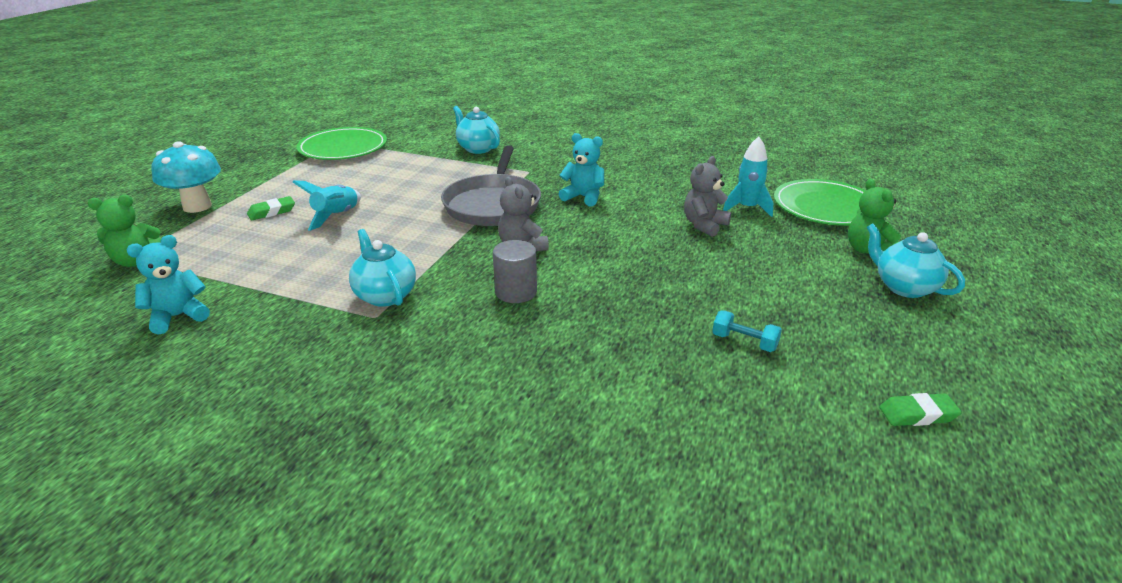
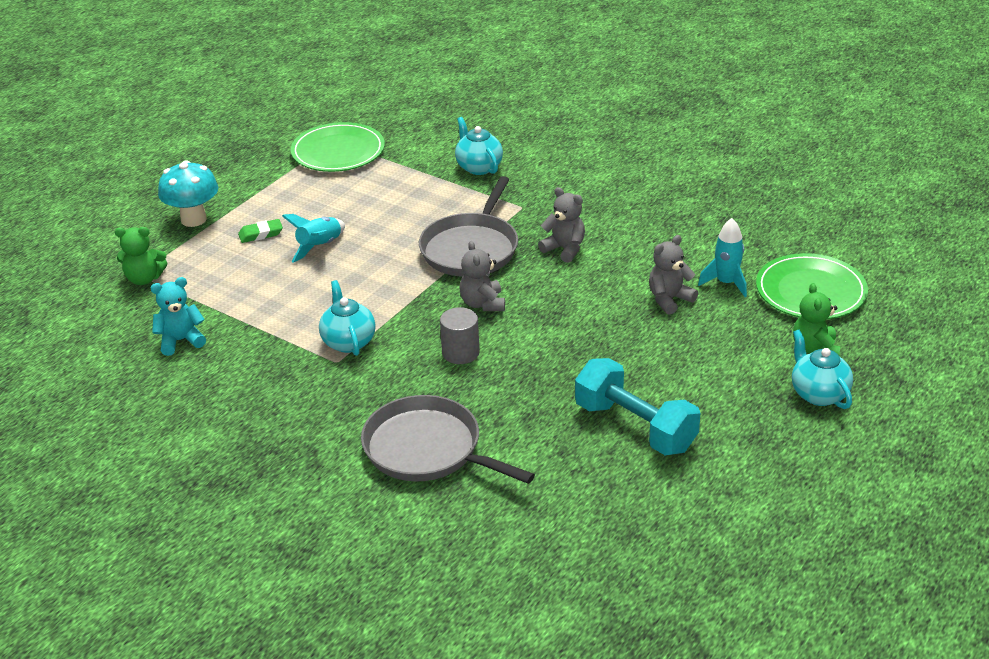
camera: 15 degrees right, 5 degrees up
turquoise teddy bear [559,133,604,207] -> grey teddy bear [538,187,585,263]
turquoise dumbbell [712,310,782,352] -> turquoise dumbbell [575,358,700,455], size x2.32
green eraser [879,393,962,426] -> none
none -> grey pan [361,395,535,484]

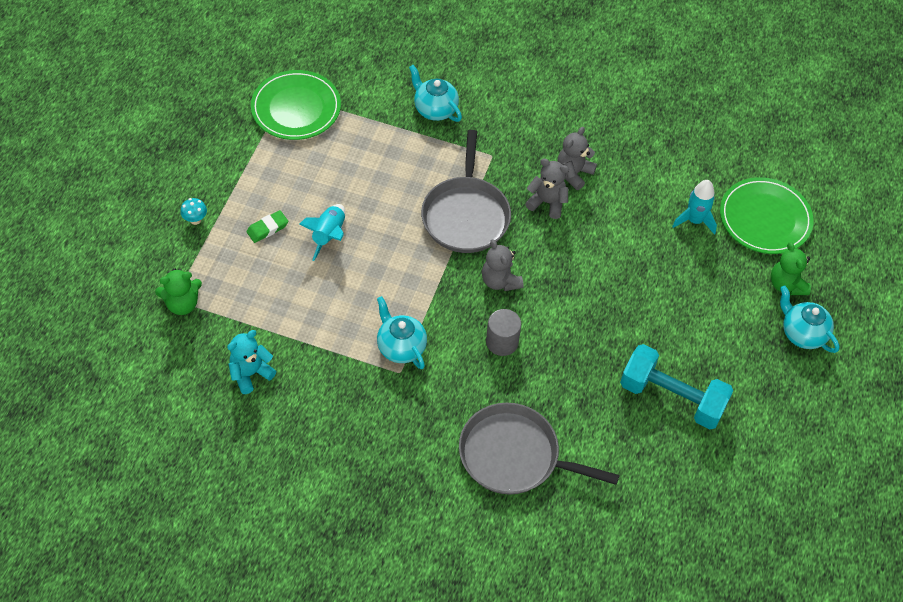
camera: 20 degrees left, 20 degrees up
turquoise mushroom [158,160,218,227] -> turquoise mushroom [180,198,207,225], size x0.47
grey teddy bear [649,235,698,315] -> grey teddy bear moved to [557,127,597,190]

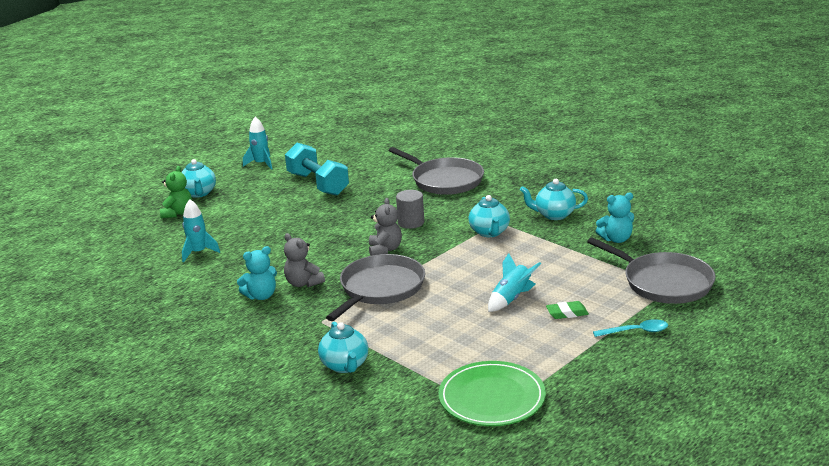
camera: 150 degrees left, 30 degrees down
green teddy bear [155,268,202,315] -> grey pan [587,237,716,304]
turquoise mushroom [180,198,207,225] -> turquoise spoon [593,319,668,337]
grey teddy bear [557,127,597,190] -> turquoise teddy bear [237,246,277,300]
green plate [720,177,814,254] -> none
none -> turquoise rocket [243,117,272,170]
none -> turquoise teapot [520,179,588,220]

